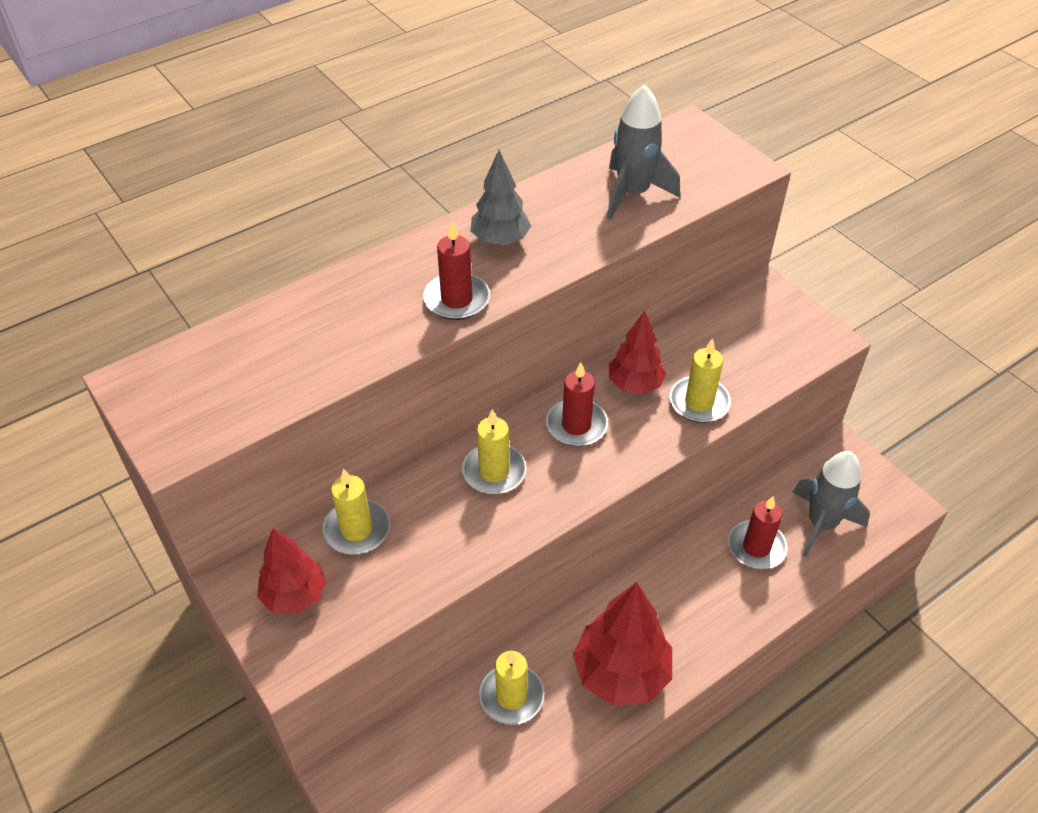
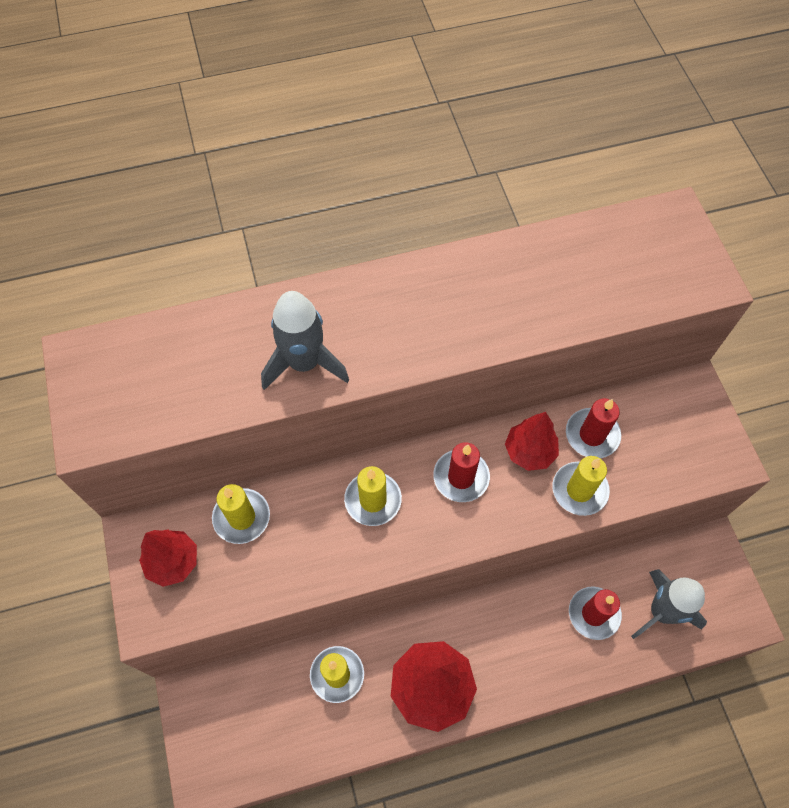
camera: 20 degrees right, 15 degrees up
red candle [423,221,490,320] -> red candle moved to [566,398,621,458]
grey tree [470,150,531,245] -> none
grey rocket [607,84,680,220] -> grey rocket moved to [261,291,349,390]

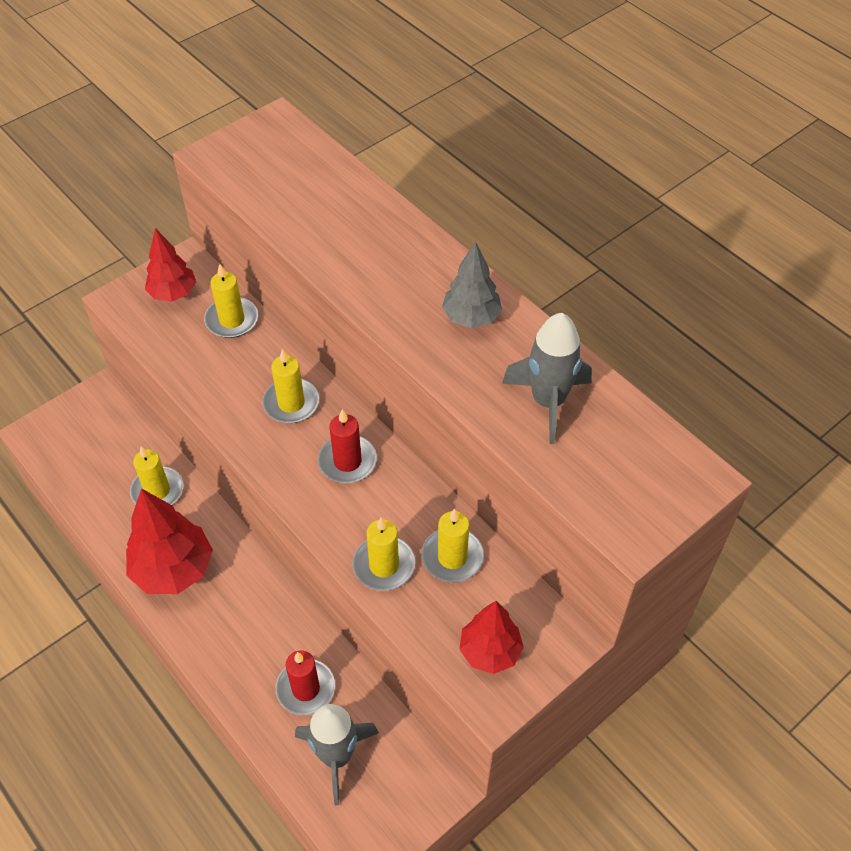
camera: 65 degrees right, 10 degrees down
grey rocket [261,291,349,390] -> grey rocket moved to [502,313,592,444]
red tree [505,412,559,471] -> red tree moved to [459,601,524,674]
red candle [566,398,621,458] -> yellow candle [421,509,484,582]
none -> grey tree [442,241,502,328]

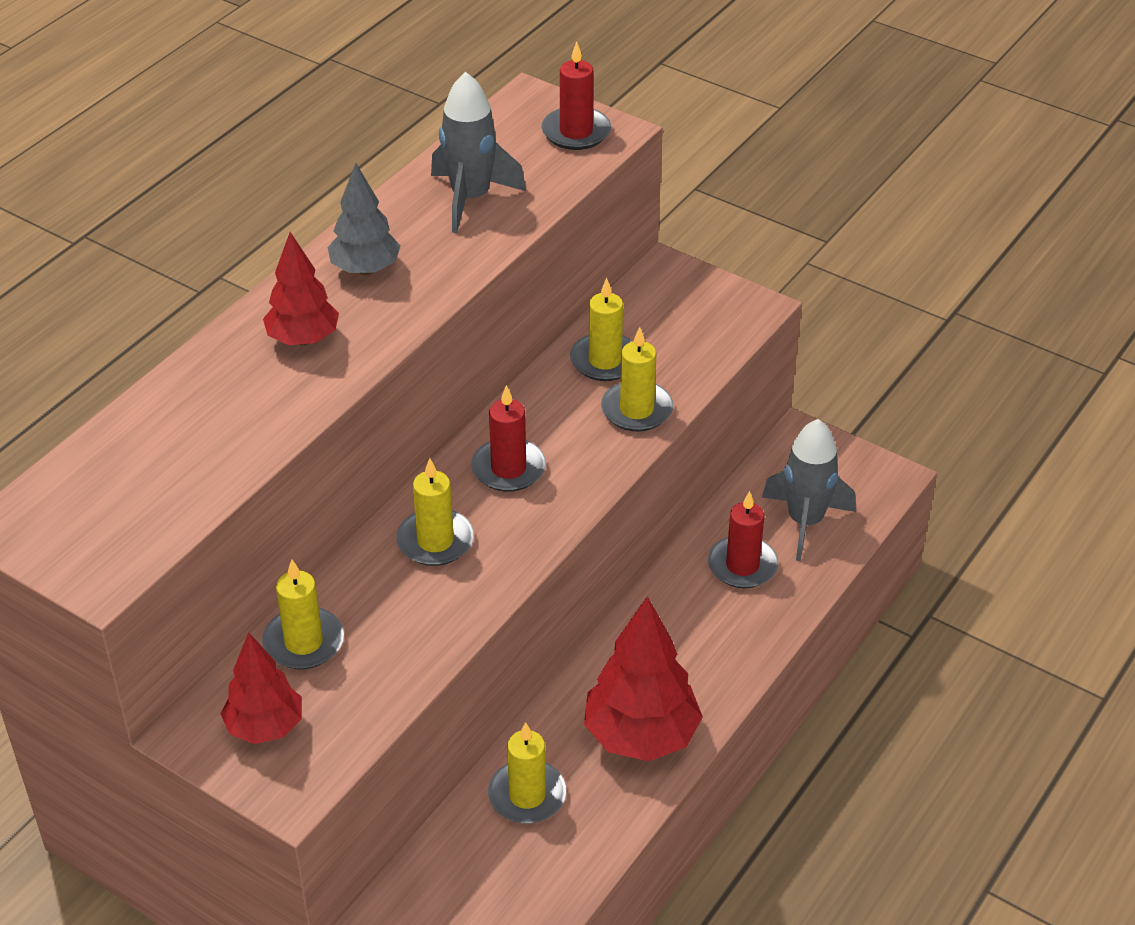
camera: 105 degrees left, 10 degrees down
red tree [459,601,524,674] -> red tree moved to [263,232,339,345]
none -> red candle [542,41,611,150]

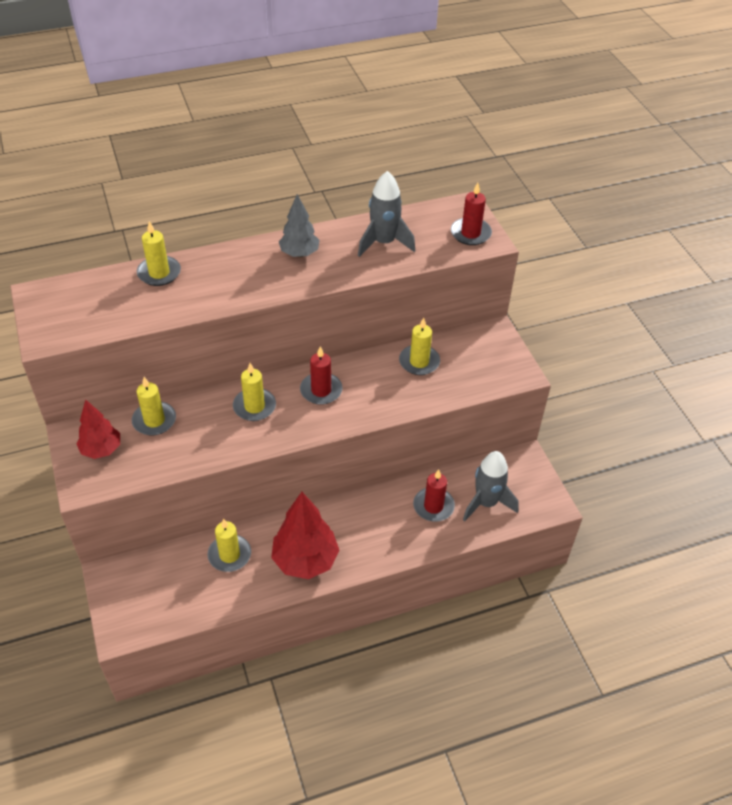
camera: 35 degrees right, 5 degrees up
red tree [263,232,339,345] -> none
yellow candle [601,327,673,431] -> yellow candle moved to [137,221,181,286]

